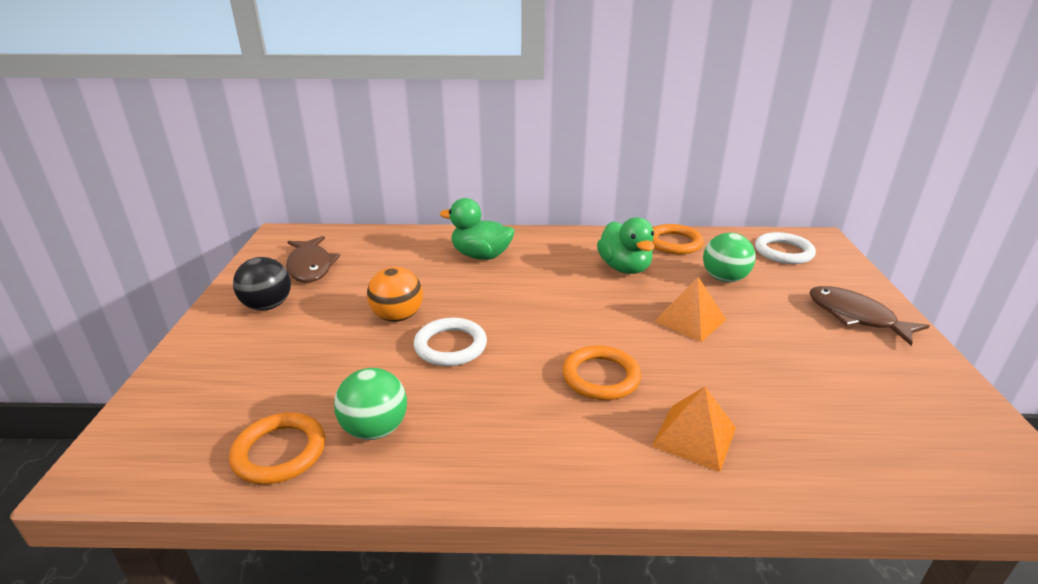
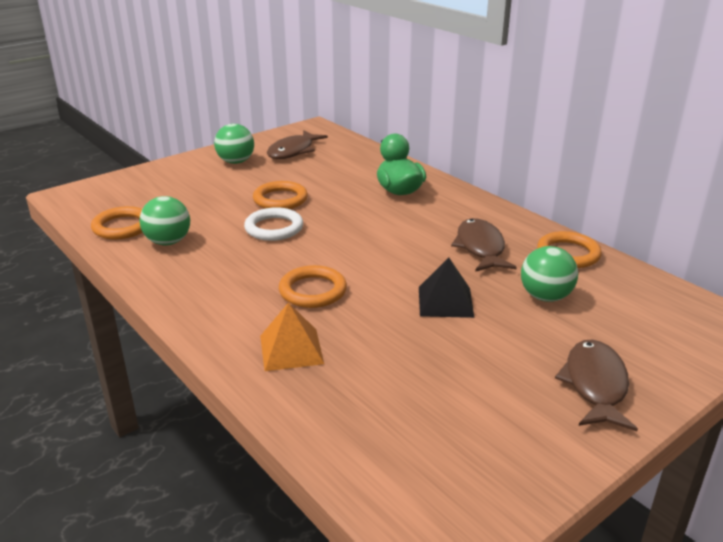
camera: 50 degrees right, 0 degrees up
black ball [233,257,291,311] -> green ball [214,124,254,164]
orange ball [367,267,423,322] -> orange ring [253,181,308,209]
green duck [597,217,655,274] -> brown fish [451,218,517,272]
orange pyramid [654,277,726,342] -> black pyramid [419,258,474,318]
white ring [755,232,816,264] -> none

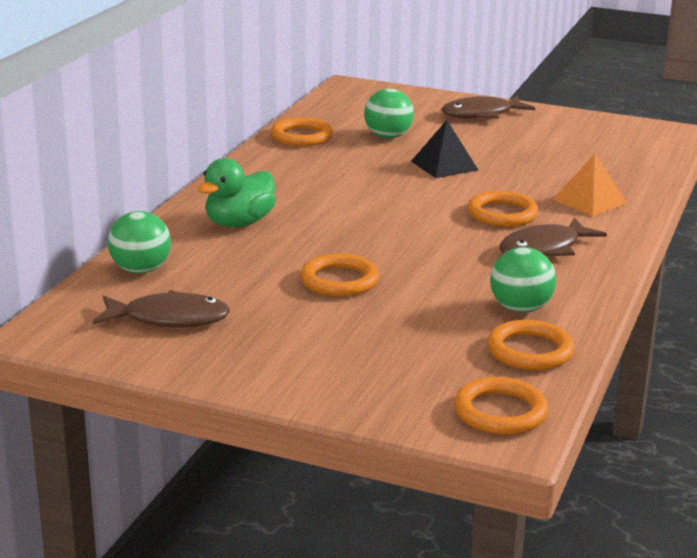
camera: 120 degrees left, 5 degrees down
green ball [214,124,254,164] -> green ball moved to [108,211,171,274]
white ring [244,207,303,241] -> none
brown fish [451,218,517,272] -> brown fish moved to [499,218,607,256]
none -> orange ring [454,377,548,435]

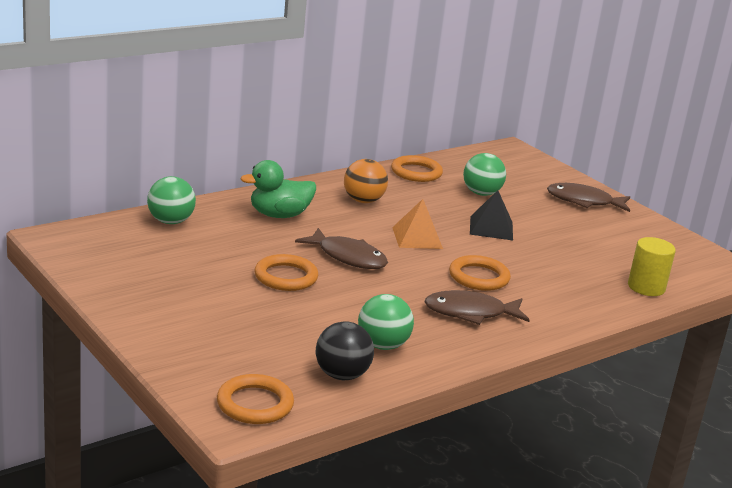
camera: 30 degrees right, 0 degrees up
brown fish [93,290,230,328] -> brown fish moved to [295,228,388,269]
orange ring [487,320,574,370] -> black ball [316,321,374,380]
orange pyramid [553,154,627,216] -> orange pyramid moved to [392,199,443,249]
none -> orange ball [344,159,388,203]
none -> yellow cylinder [628,237,676,296]

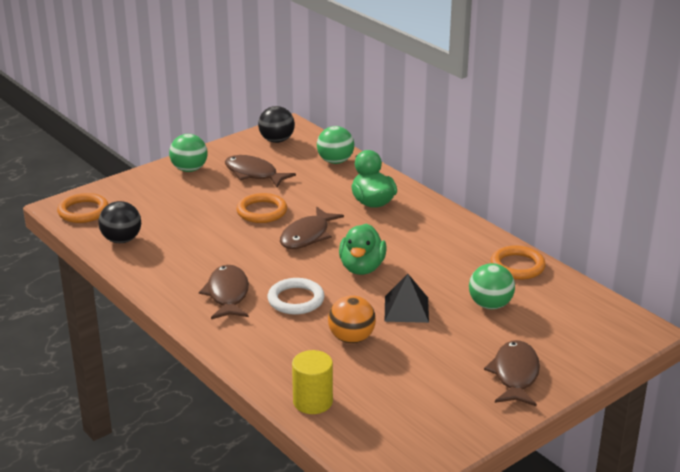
camera: 90 degrees right, 5 degrees up
orange ball [344,159,388,203] -> orange ball moved to [328,295,376,344]
green ball [358,294,414,350] -> green ball moved to [169,134,208,172]
orange pyramid [392,199,443,249] -> green duck [339,224,387,275]
orange ring [449,255,511,291] -> white ring [267,278,325,315]
none -> brown fish [225,155,296,187]
none -> black ball [258,106,295,143]

